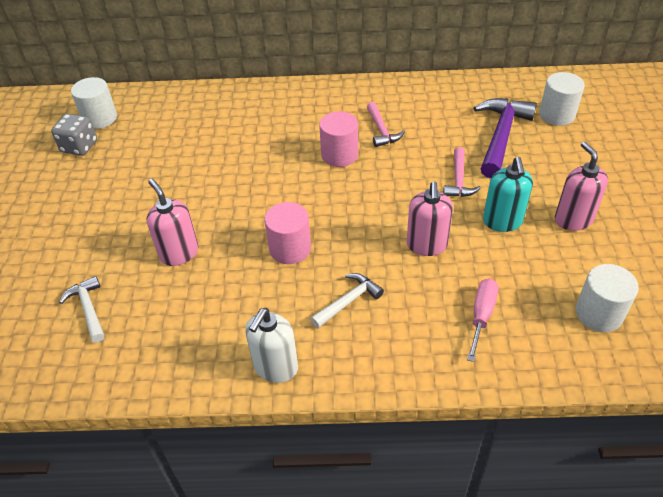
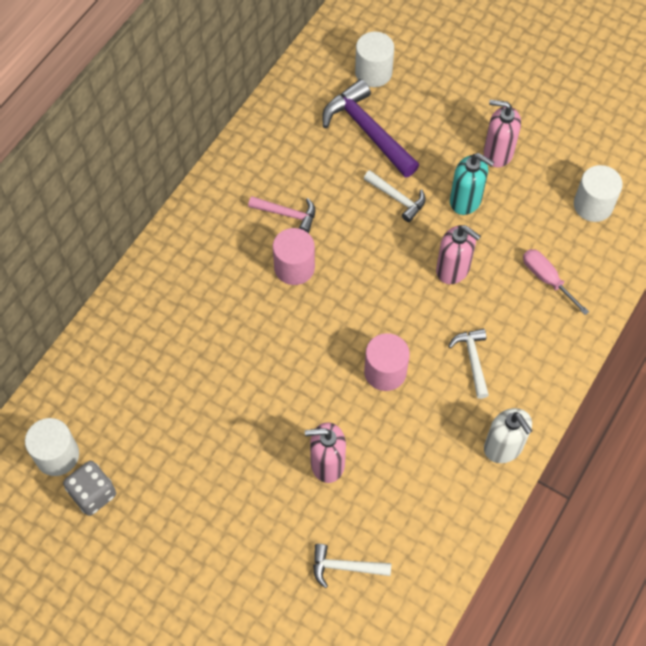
camera: 60 degrees left, 15 degrees up
pink hammer [443,147,481,197] -> white hammer [364,170,426,222]

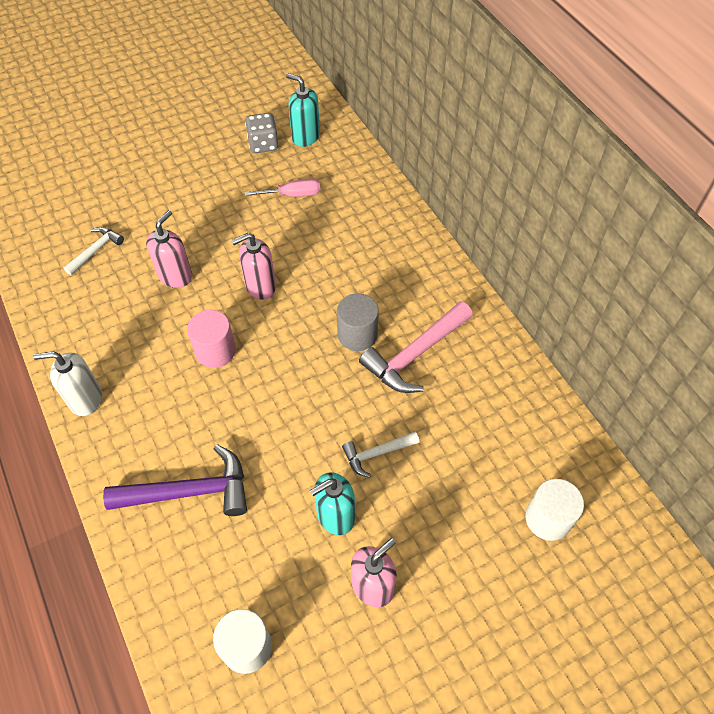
camera: 120 degrees right, 5 degrees down
white cylinder [25,418,79,476] -> turquoise soap dispenser [286,73,320,147]
pink hammer [248,196,315,233] -> pink hammer [359,301,473,393], size x1.78
pink cylinder [273,228,315,285] -> grey cylinder [337,293,379,351]
purple hammer [322,79,419,178] -> purple hammer moved to [103,445,247,516]
pink soap dispenser [436,225,481,284] -> pink soap dispenser moved to [231,233,276,300]
white hammer [448,328,489,399] -> none
pink screwdriver [523,249,589,315] -> pink screwdriver moved to [245,179,320,197]

